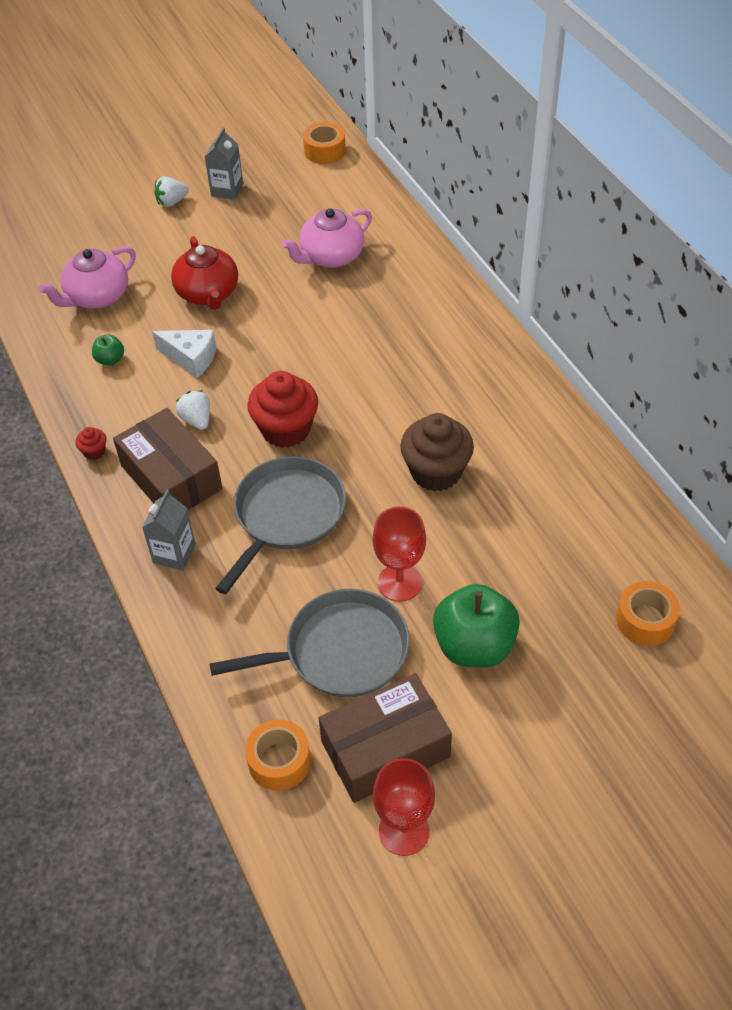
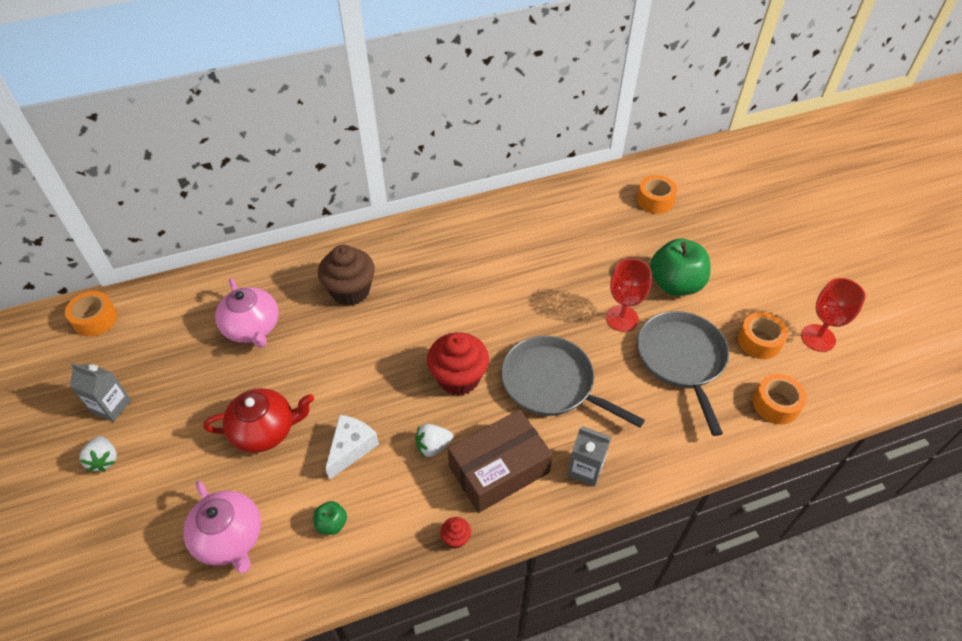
camera: 85 degrees left, 0 degrees up
brown box [318,673,452,803] -> orange tape [738,312,788,359]
brown cupcake [400,413,474,491] -> brown cupcake moved to [318,245,375,306]

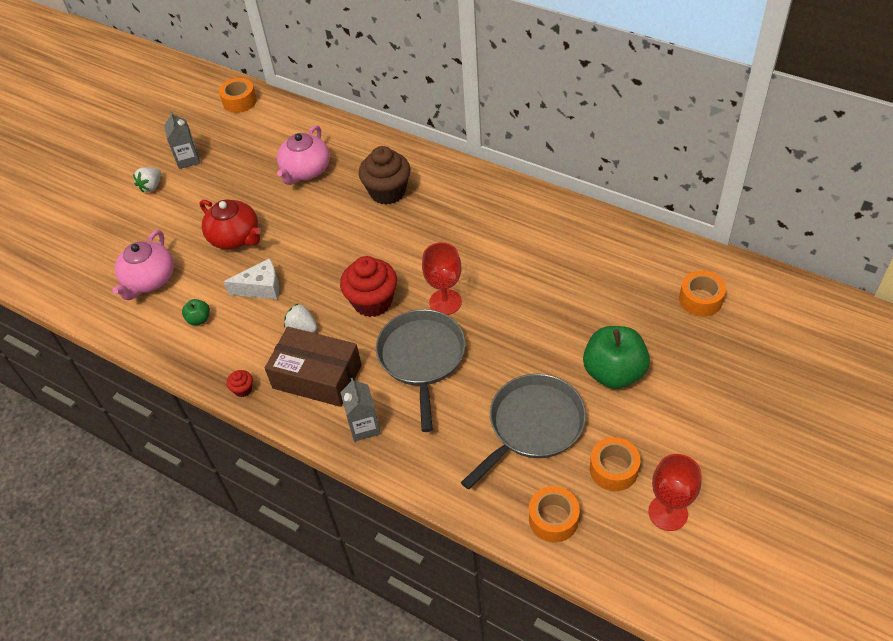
camera: 55 degrees right, 0 degrees up
red goblet [606,258,652,332] -> red goblet moved to [422,242,462,315]

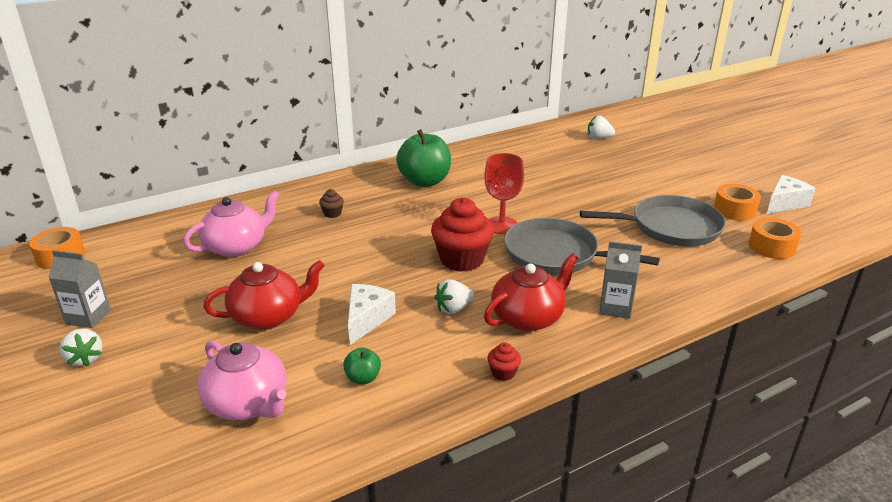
camera: 65 degrees left, 20 degrees down
brown box [265,327,362,407] -> red teapot [484,253,578,331]
pink teapot [277,125,330,185] -> pink teapot turned 90 degrees counterclockwise [183,191,280,257]
brown cupcake [359,146,410,205] -> brown cupcake [319,189,344,218], size x0.44
grey pan [461,374,586,490] -> grey pan turned 105 degrees clockwise [580,195,726,246]
green apple [583,326,650,389] -> green apple moved to [396,129,451,187]
red goblet [648,454,702,531] -> white cheese [767,175,816,214]
orange tape [679,271,726,317] -> white strawberry [588,116,615,139]

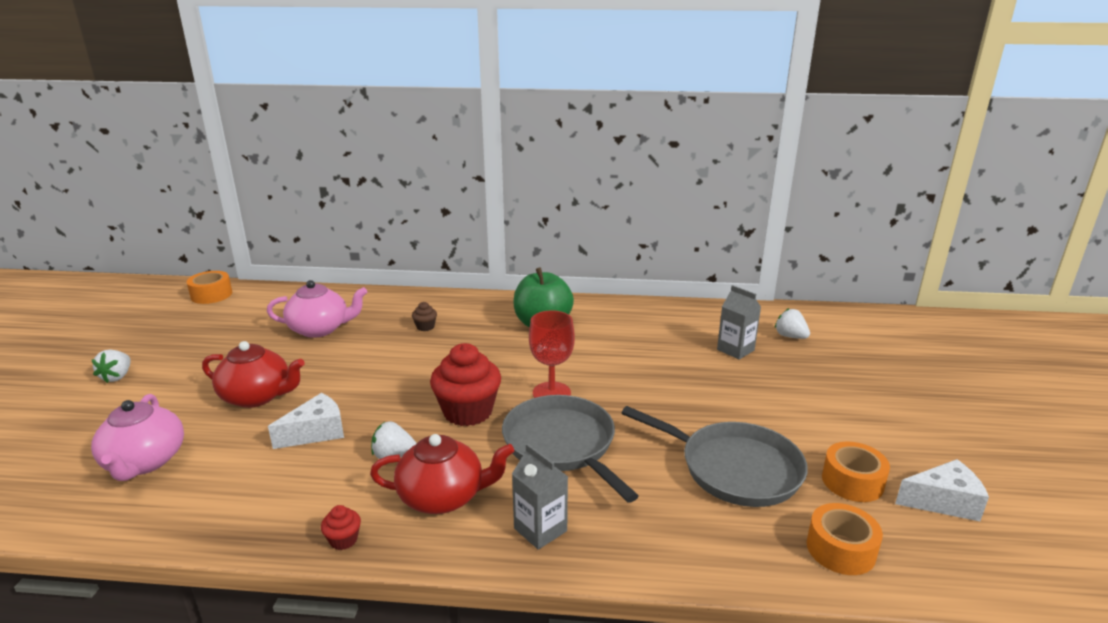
camera: 35 degrees right, 5 degrees down
grey carton [48,250,111,328] -> grey carton moved to [717,285,761,360]
green apple [343,347,381,384] -> none

